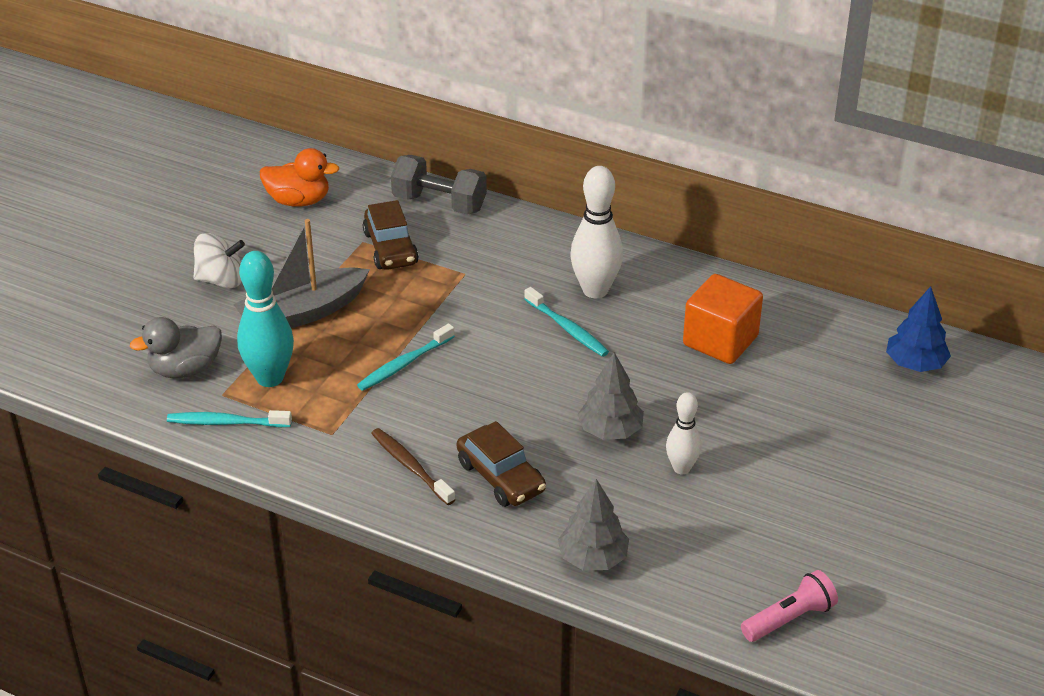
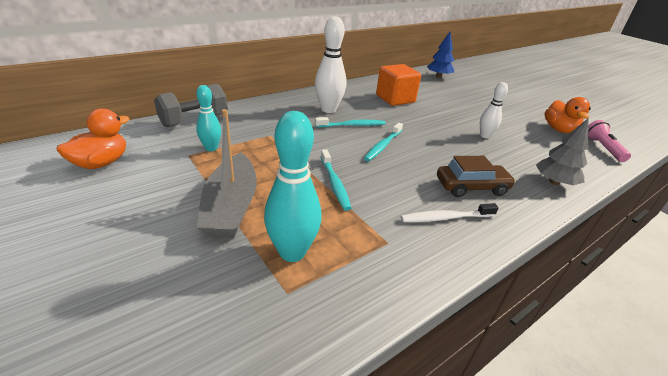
camera: 65 degrees left, 5 degrees down
grey duck [130,317,222,378] -> none
turquoise toothbrush [167,410,292,427] -> turquoise toothbrush moved to [364,123,403,161]
white spinning top [193,233,245,288] -> none
brown car [363,200,419,270] -> turquoise bowling pin [196,85,221,151]
brown toothbrush [371,428,456,505] -> white toothbrush [401,203,499,222]
grey tree [578,352,644,440] -> none
none -> orange duck [545,97,591,133]

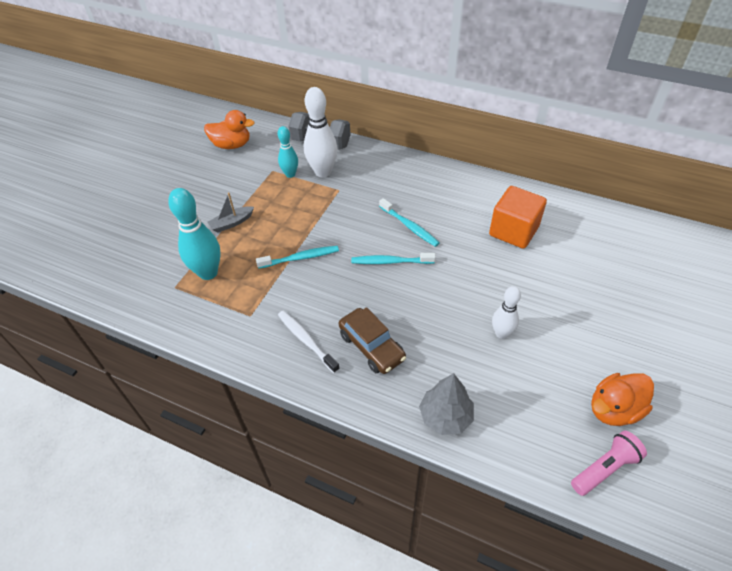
camera: 65 degrees right, 15 degrees up
grey boat [197,109,257,238] -> grey boat [207,192,254,232], size x0.51
white bowling pin [315,16,346,113] -> white bowling pin moved to [304,87,338,177]
turquoise toothbrush [321,149,351,211] -> turquoise toothbrush turned 150 degrees counterclockwise [256,246,339,269]
blue tree [427,32,454,78] -> none

